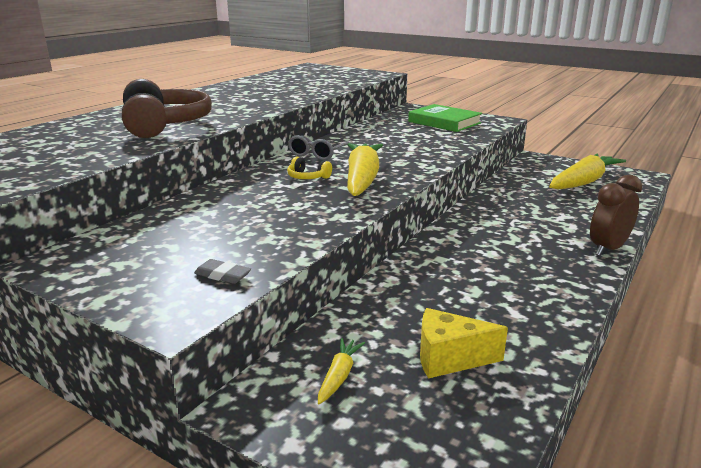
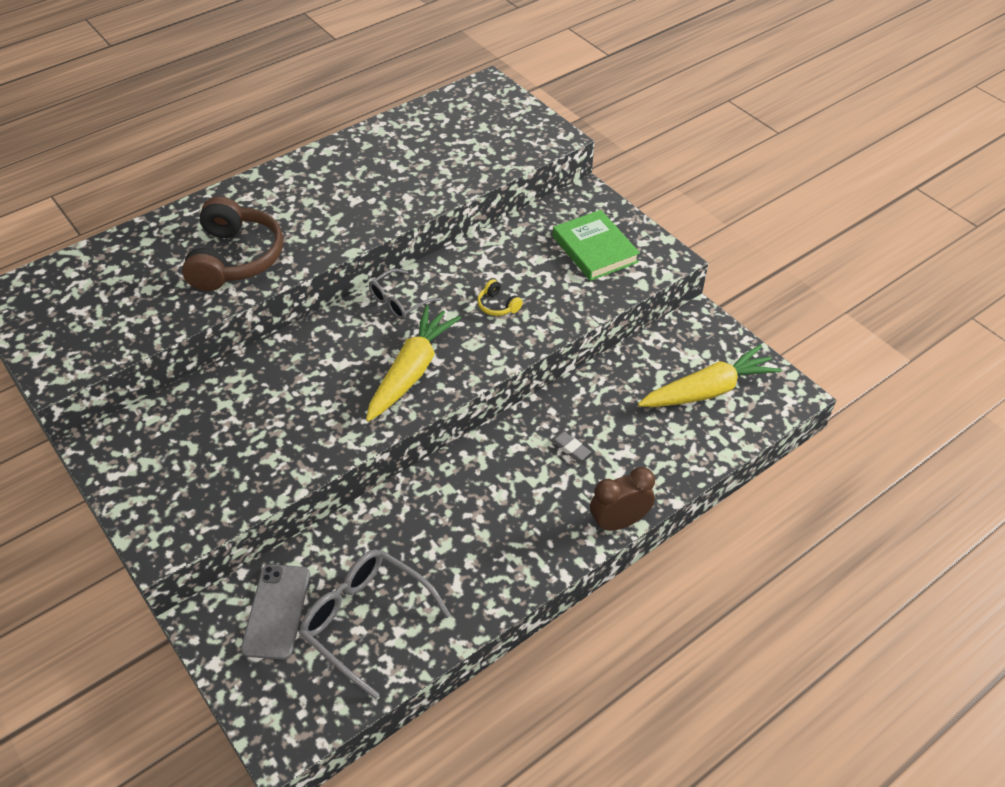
camera: 20 degrees right, 25 degrees up
grey eraser [194,259,251,284] -> grey eraser moved to [551,431,591,461]
yellow headphones [287,157,332,179] -> yellow headphones moved to [477,279,523,316]
yellow carrot [318,338,365,404] -> grey phone [241,564,310,660]
yellow cheese [420,308,508,378] -> grey glasses [299,549,451,699]

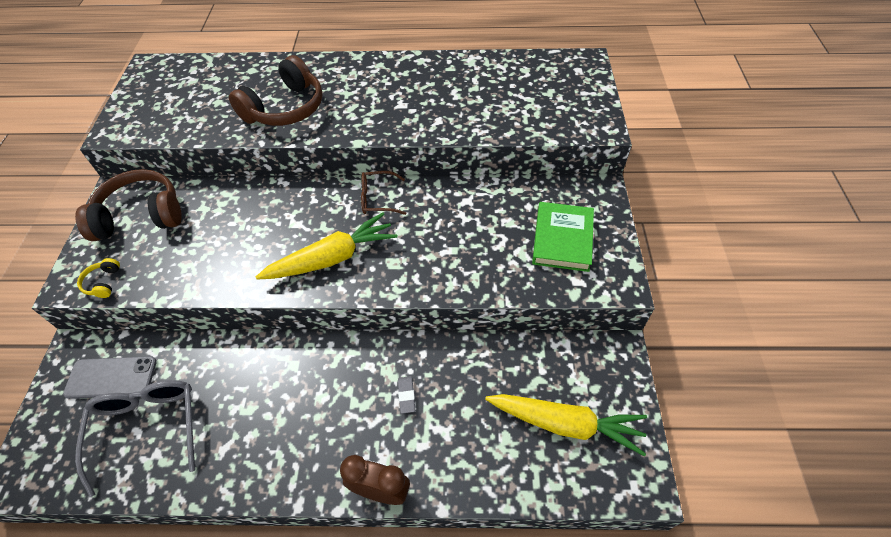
camera: 40 degrees right, 5 degrees up
grey phone [241,564,310,660] -> grey phone turned 45 degrees clockwise [63,356,157,399]
grey glasses [369,268,441,319] -> brown glasses [361,171,406,215]
yellow headphones [477,279,523,316] -> yellow headphones moved to [77,258,120,298]
none -> brown headphones [75,169,182,241]

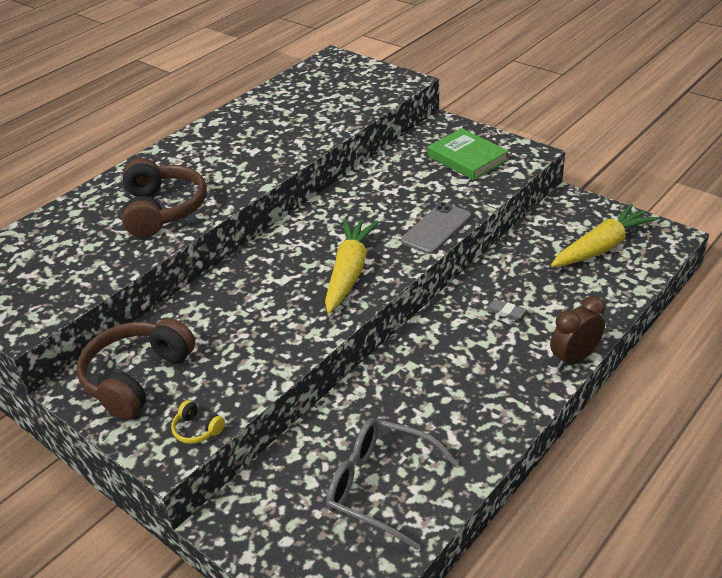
camera: 50 degrees left, 15 degrees down
grey phone [63,356,157,399] -> grey phone moved to [401,202,471,254]
brown glasses [361,171,406,215] -> none

